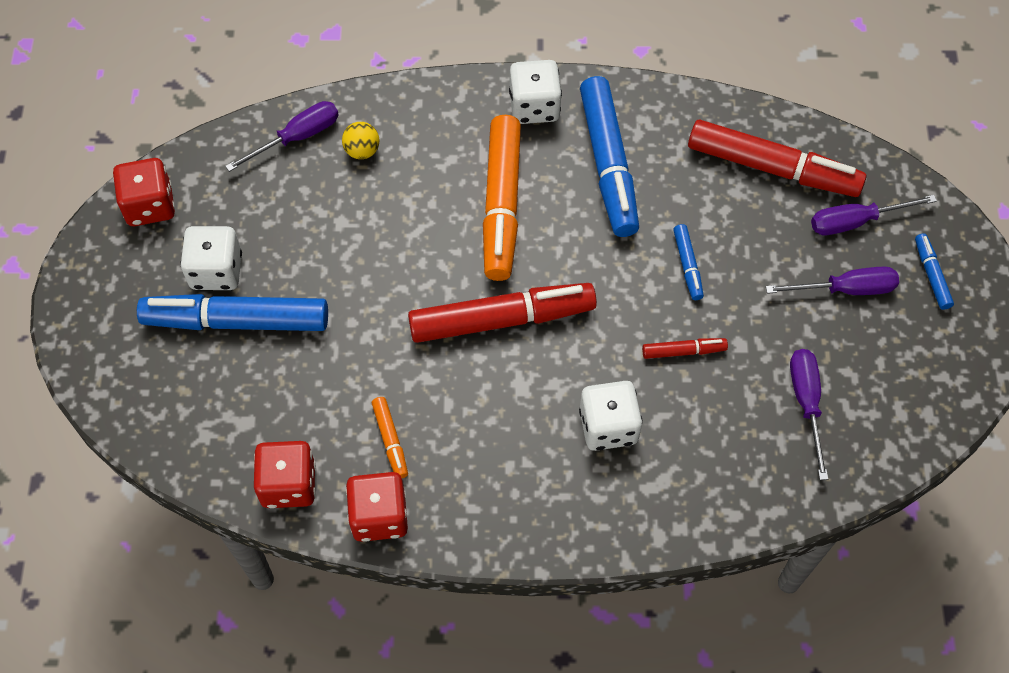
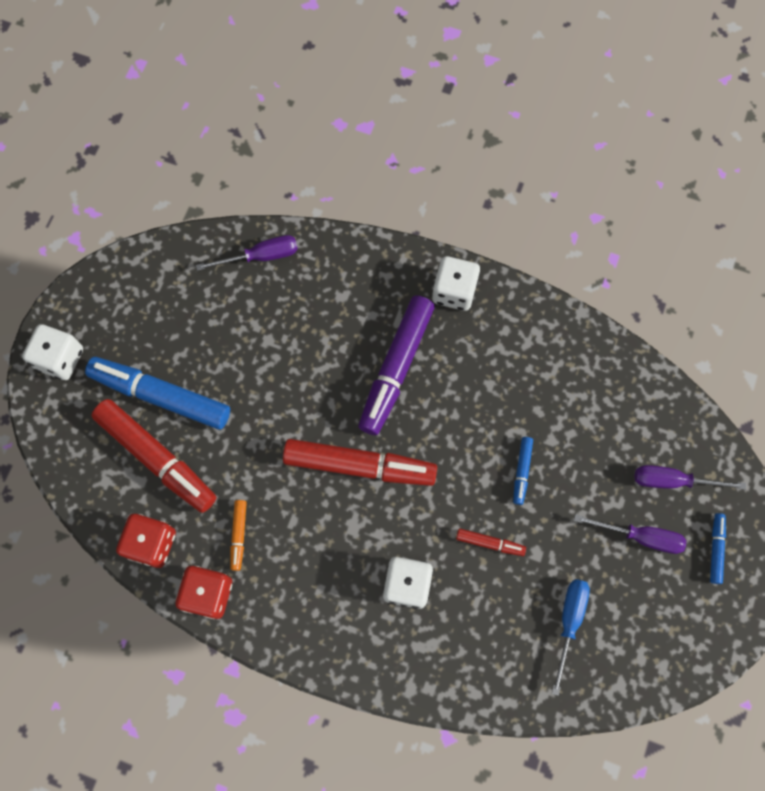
camera: 20 degrees right, 10 degrees up
red dice [113,158,175,226] -> none
white dice [180,226,242,290] -> white dice moved to [22,324,83,380]
yellow ball [342,122,379,159] -> none
orange marker [483,115,521,281] -> purple marker [358,295,435,435]
blue marker [580,76,639,237] -> none
red marker [688,120,866,197] -> red marker moved to [91,399,216,513]
purple screwdriver [790,349,828,480] -> blue screwdriver [552,579,590,696]

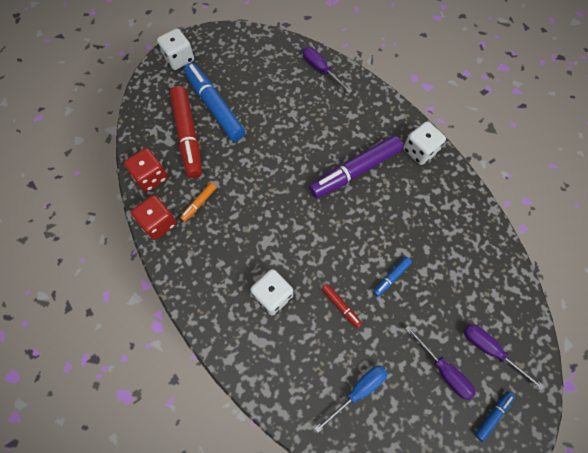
camera: 35 degrees right, 5 degrees down
purple screwdriver [196,235,298,271] -> purple screwdriver turned 150 degrees counterclockwise [303,47,352,93]
red marker [283,439,437,486] -> none

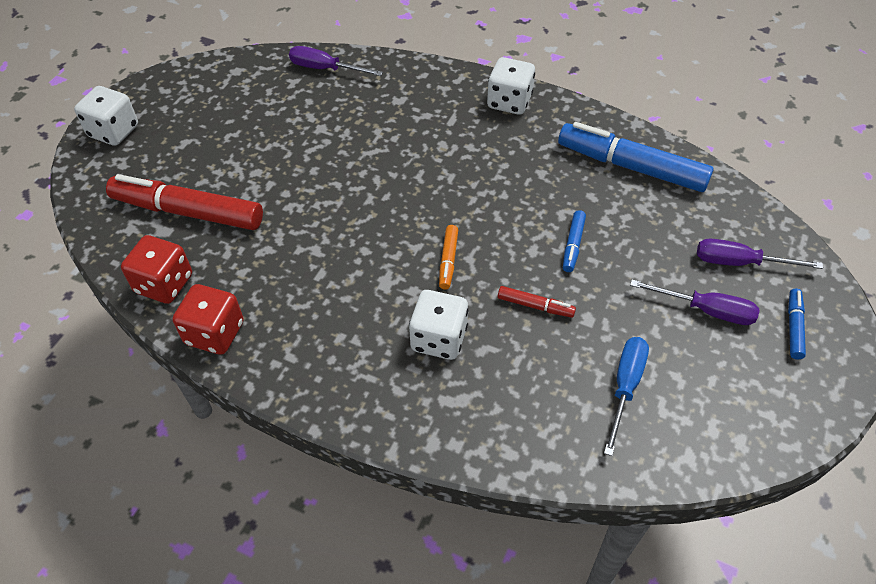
camera: 30 degrees left, 15 degrees down
red marker [170,86,202,178] -> red marker turned 150 degrees clockwise [106,174,263,230]
orange marker [180,182,217,222] -> orange marker moved to [439,225,458,290]
blue marker [184,63,245,141] -> blue marker moved to [558,122,714,192]
purple marker [309,135,403,199] -> none

